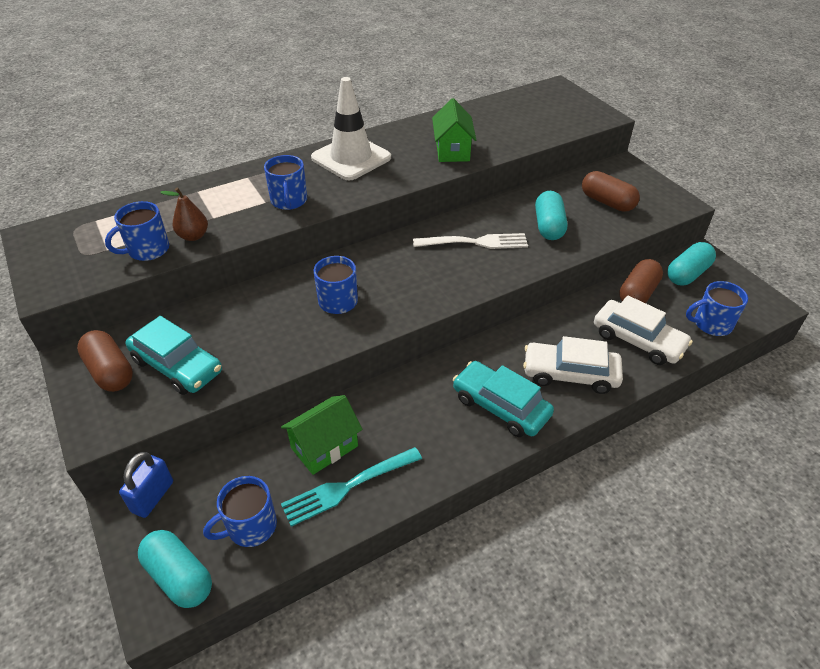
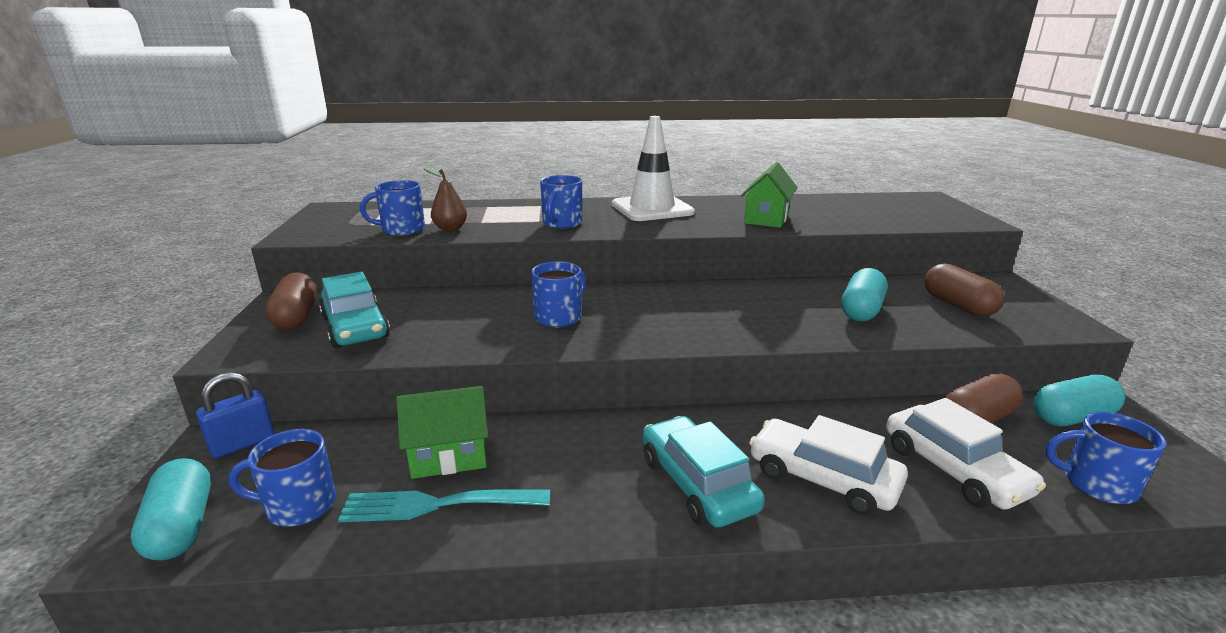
camera: 25 degrees right, 20 degrees down
white fork [413,233,528,249] -> none

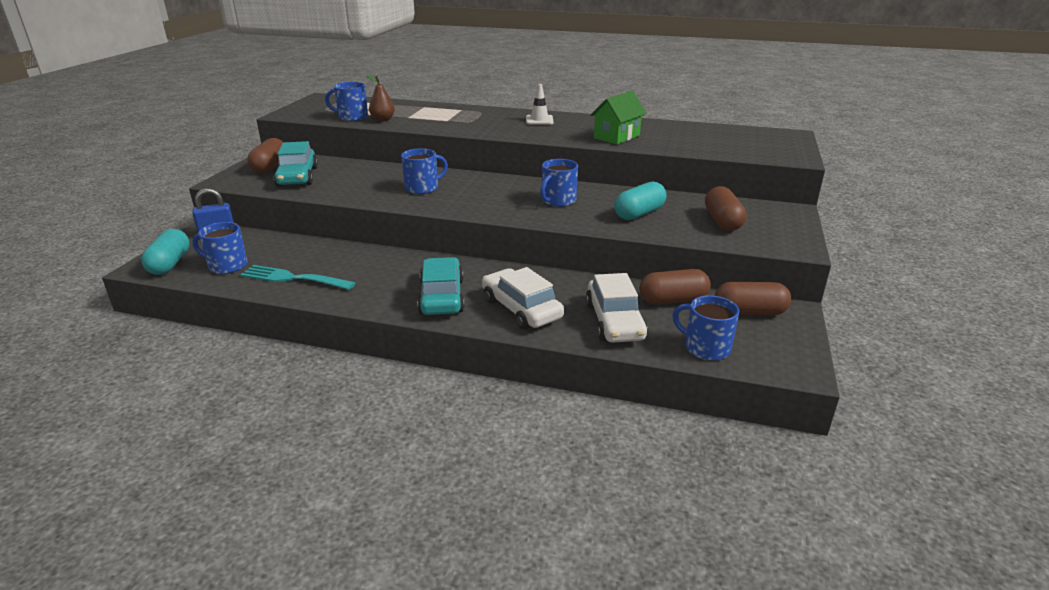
camera: 20 degrees right, 5 degrees up
green house [396,386,488,479] -> none
blue mug [540,175,582,229] -> blue mug moved to [540,159,578,207]
white traffic cone [612,116,695,221] -> white traffic cone [526,84,553,124], size x0.50
turquoise capsule [1033,375,1125,426] -> brown capsule [715,282,792,315]

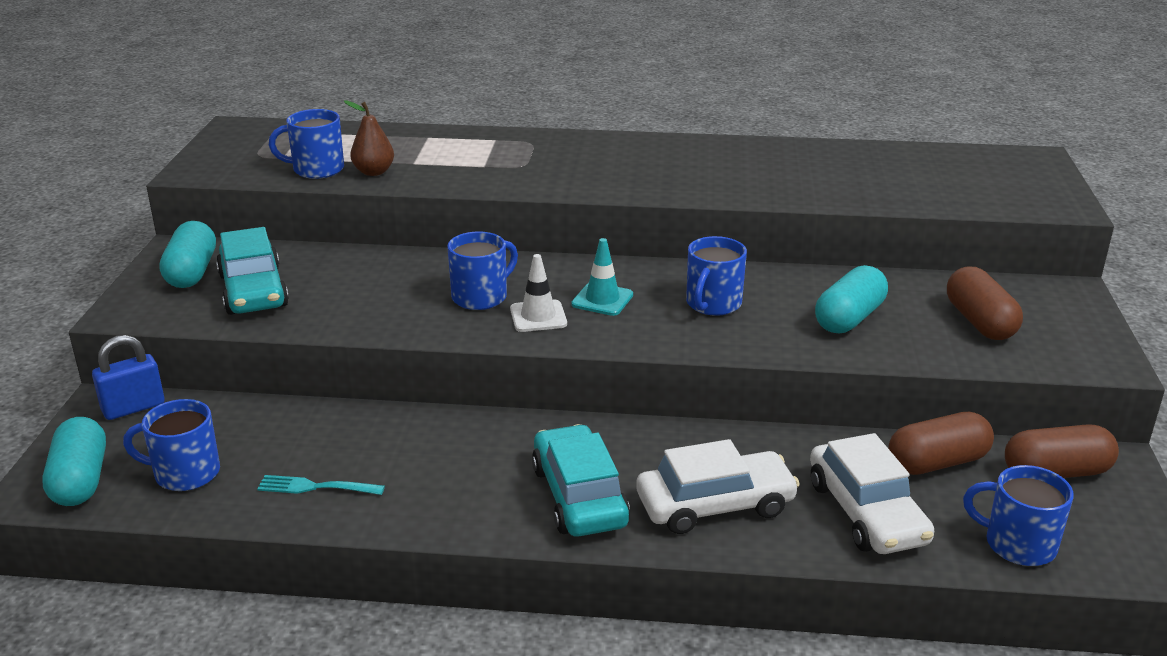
camera: 10 degrees left, 0 degrees up
turquoise fork [240,265,355,290] -> turquoise fork [257,475,385,495], size x0.62
brown capsule [247,138,283,173] -> turquoise capsule [160,221,216,288]
white car [482,267,564,330] -> white car turned 120 degrees clockwise [636,439,800,534]
white traffic cone [526,84,553,124] -> white traffic cone moved to [510,254,567,332]
green house [590,91,647,144] -> none
none -> turquoise traffic cone [571,238,633,316]

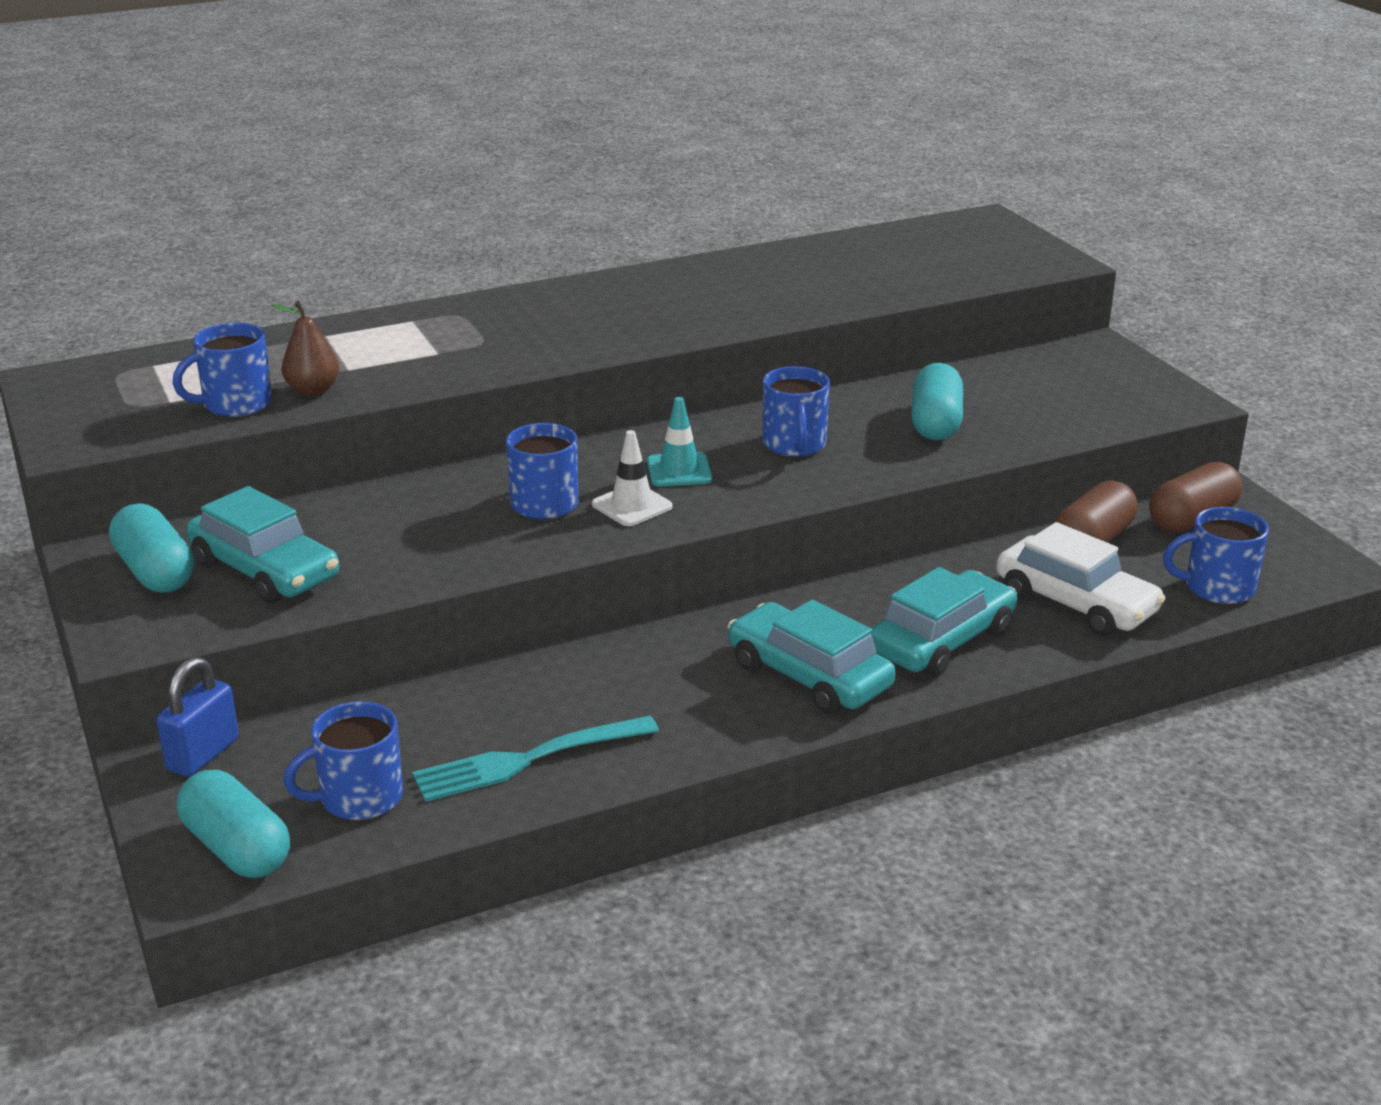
camera: 30 degrees left, 0 degrees up
turquoise fork [257,475,385,495] -> turquoise fork [412,716,659,802], size x1.62
white car [636,439,800,534] -> turquoise car [871,567,1017,677]
brown capsule [947,267,1023,340] -> none

